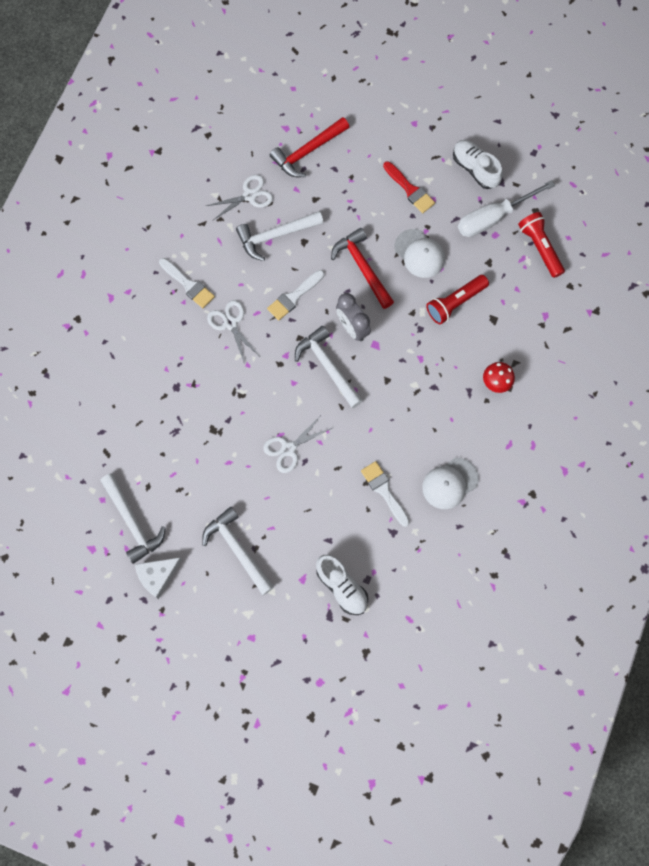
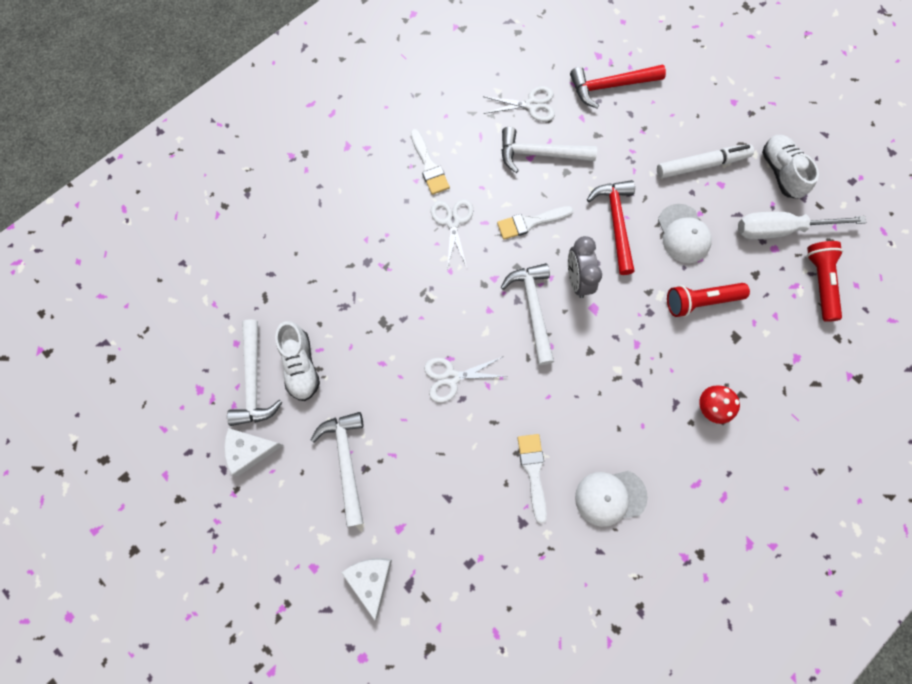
camera: 25 degrees right, 0 degrees up
white shoe [316,555,368,615] -> white shoe moved to [275,321,320,401]
red brush [383,161,435,213] -> white marker [657,144,754,179]
none -> white cheese [341,558,392,620]

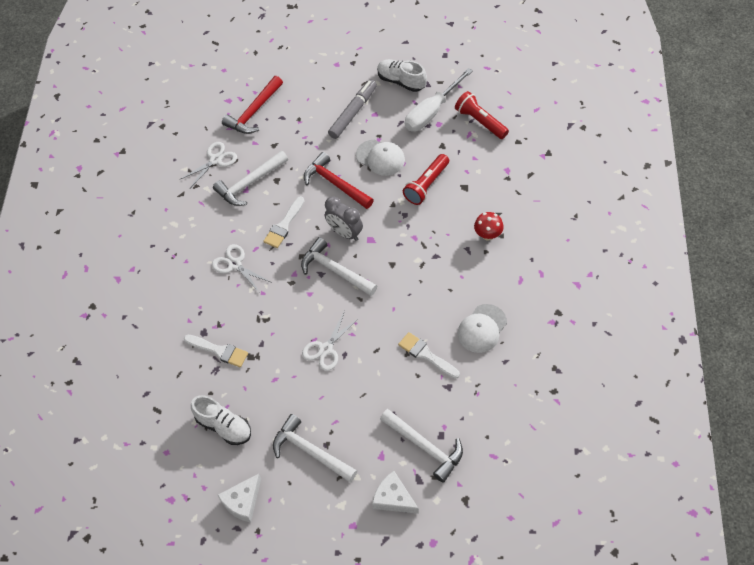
camera: 40 degrees left, 15 degrees down
white hammer [227,319,283,426] -> white hammer moved to [380,409,463,483]
white brush [410,129,450,195] -> white brush moved to [184,335,248,367]
white marker [657,144,754,179] -> grey marker [328,80,377,139]

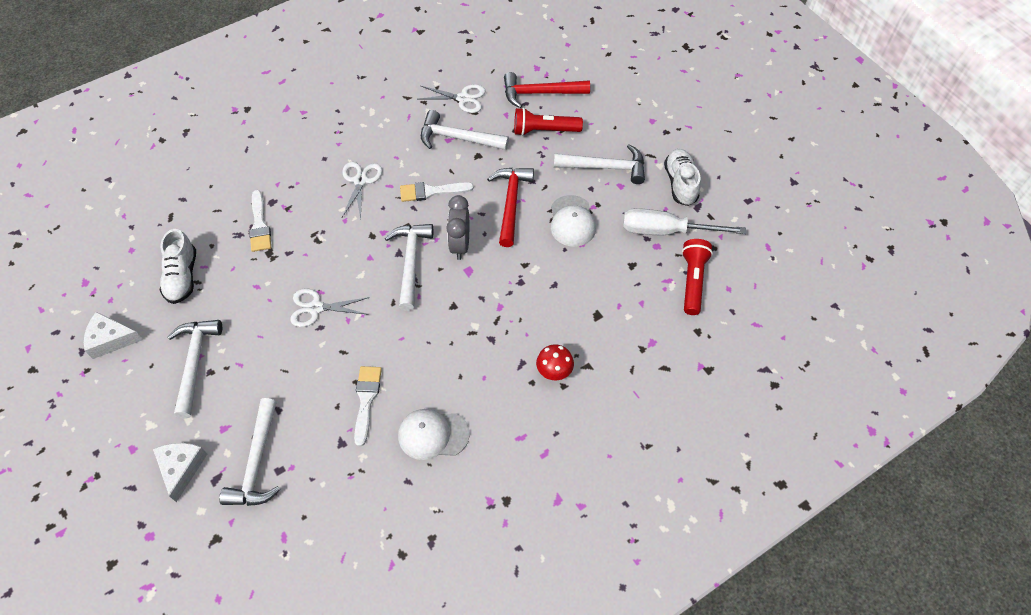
camera: 50 degrees right, 0 degrees up
grey marker [328,80,377,139] -> white hammer [554,144,645,184]
red flashlight [403,154,449,205] -> red flashlight moved to [514,108,583,136]

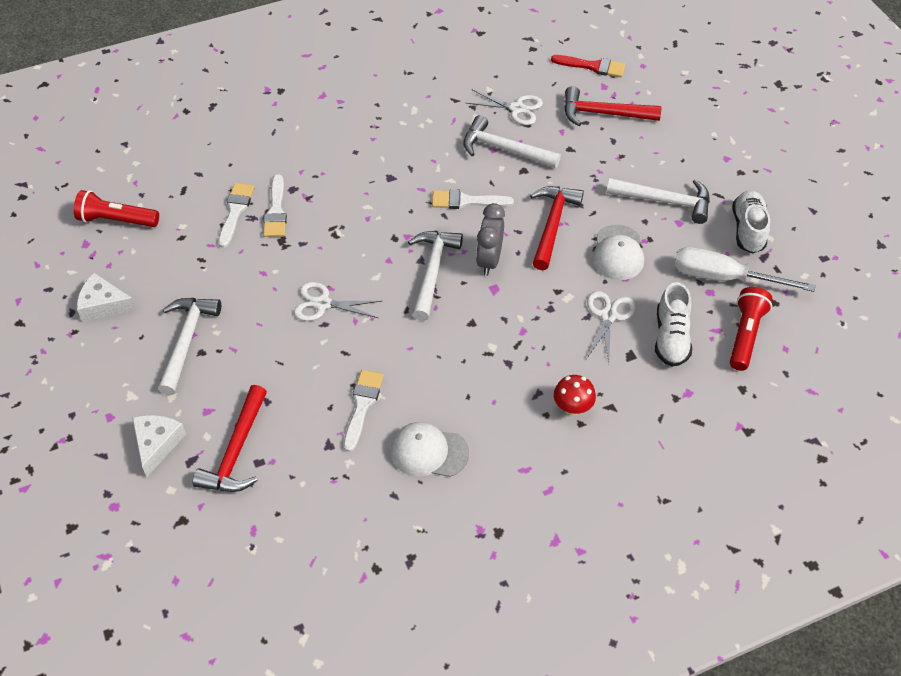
camera: 10 degrees right, 5 degrees down
white shoe [159,229,196,304] -> white shoe moved to [655,282,692,367]
white hammer [219,398,281,506] -> red hammer [192,385,267,492]
white scissors [342,162,382,219] -> white scissors moved to [586,291,636,363]
red flashlight [514,108,583,136] -> red flashlight moved to [74,190,159,227]
none -> white brush [218,183,255,248]
none -> red brush [551,55,625,77]

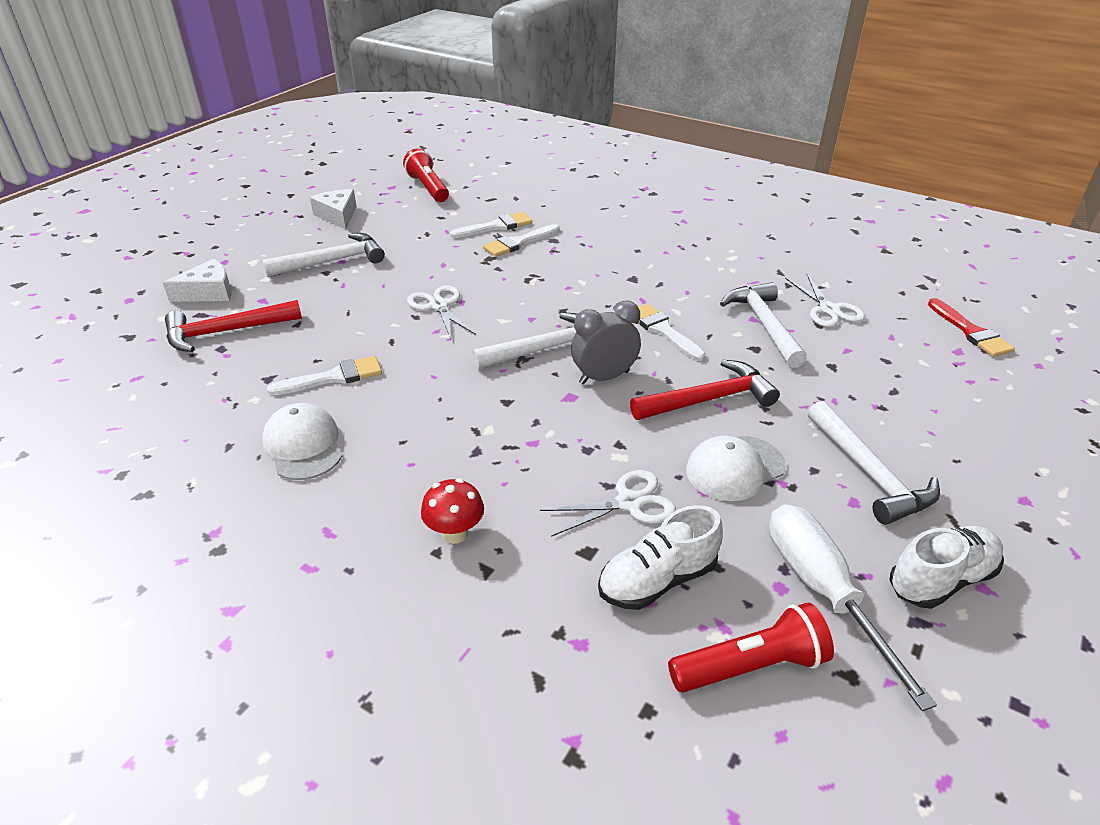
camera: 55 degrees right, 15 degrees down
red hammer [564,86,661,126] -> none

